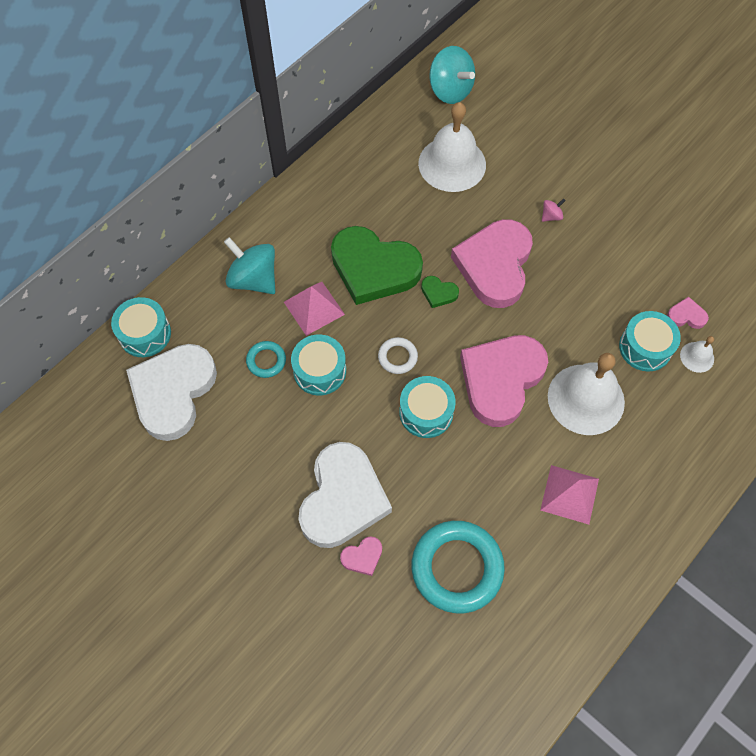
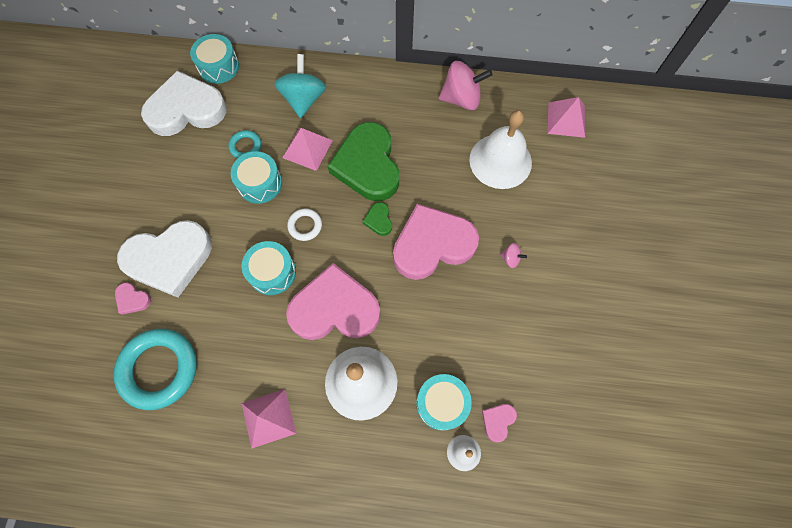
camera: 55 degrees right, 5 degrees up
turquoise spinning top [429,46,475,104] -> pink pyramid [548,97,585,138]
pink heart [667,297,709,329] -> pink heart turned 120 degrees counterclockwise [482,404,517,442]
none -> pink spinning top [439,61,492,110]

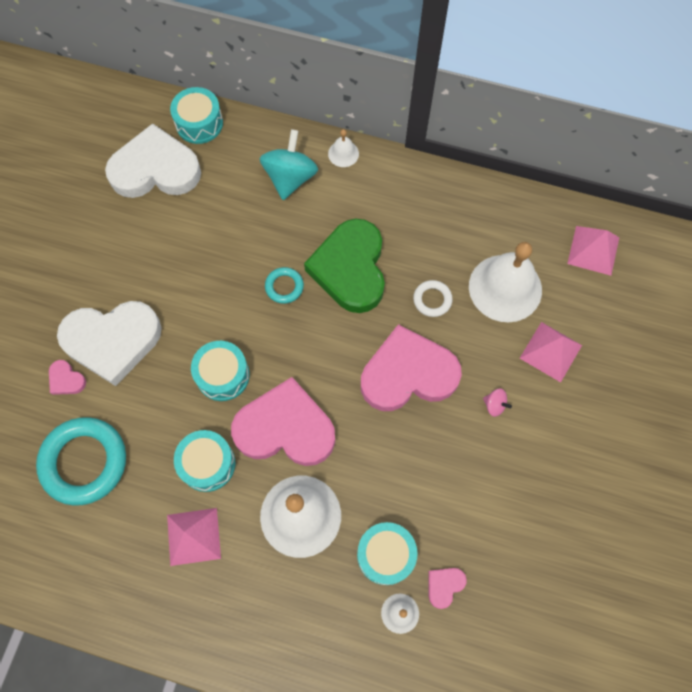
camera: 10 degrees right, 0 degrees up
turquoise ring [228,130,261,159] -> turquoise ring moved to [265,267,304,304]
turquoise drum [230,151,282,204] -> turquoise drum moved to [174,430,235,492]
pink pyramid [282,128,333,171] -> pink pyramid moved to [520,322,582,382]
white ring [287,208,322,241] -> white ring moved to [413,280,453,317]
green heart [363,202,392,236] -> none
pink spinning top [439,61,492,110] -> none
none -> white bell [328,129,359,167]

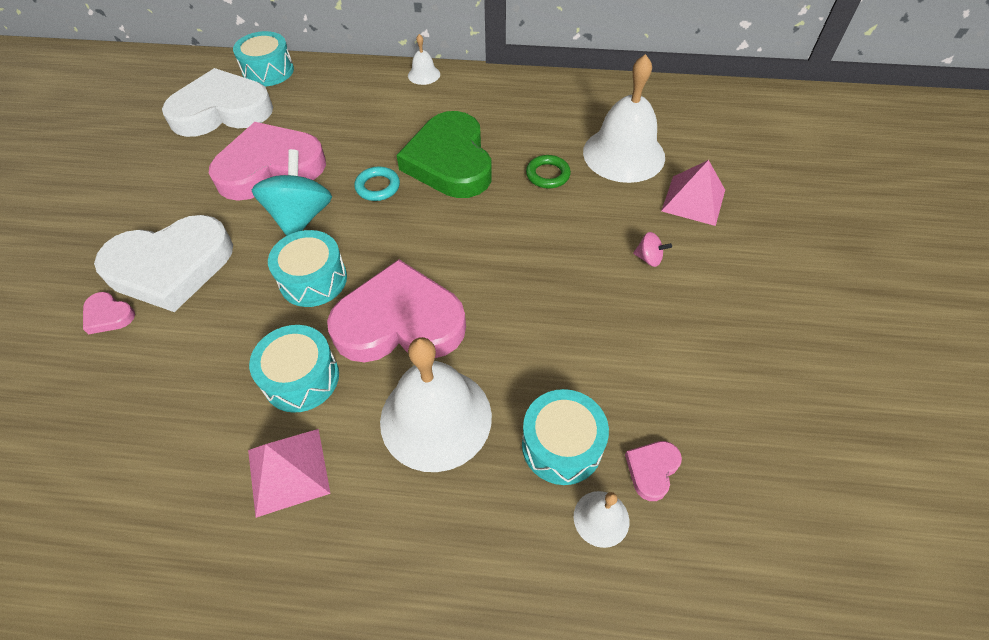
camera: 10 degrees left, 15 degrees down
turquoise ring [36,417,126,506] -> none
turquoise spinning top [260,129,318,200] -> turquoise spinning top moved to [252,149,332,236]
pink heart [361,324,462,411] -> pink heart moved to [209,122,326,201]
white ring [413,280,453,317] -> green ring [526,155,571,189]
pink pyramid [567,226,619,276] -> none

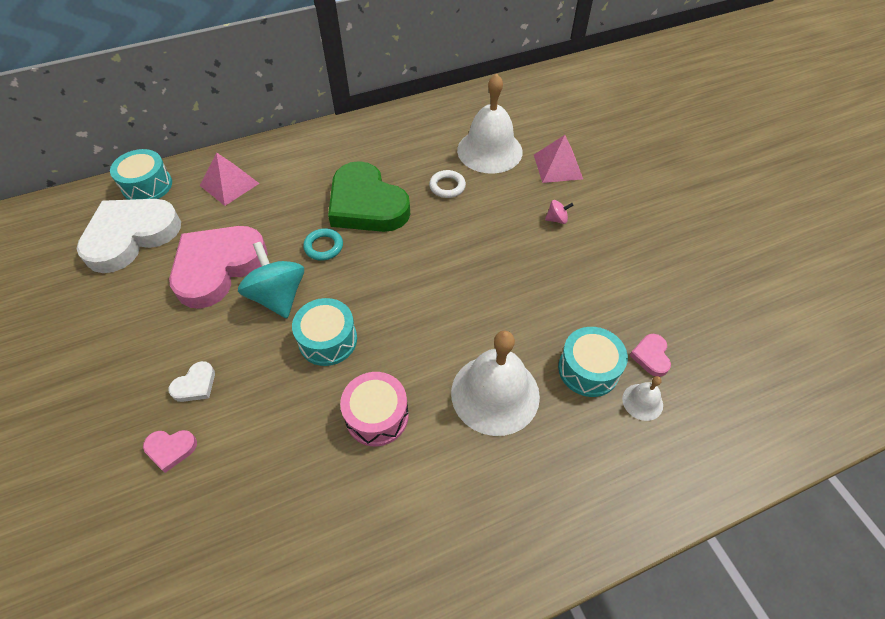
camera: 30 degrees left, 0 degrees up
white heart [94,215,233,312] -> white heart [169,361,215,402], size x0.40
pink pyramid [248,429,331,518] -> pink pyramid moved to [200,152,260,206]
turquoise drum [249,325,339,413] -> pink drum [340,372,409,446]
pink heart [327,259,466,362] -> none
white bell [408,34,440,85] -> none
green ring [526,155,571,189] -> white ring [429,170,466,198]

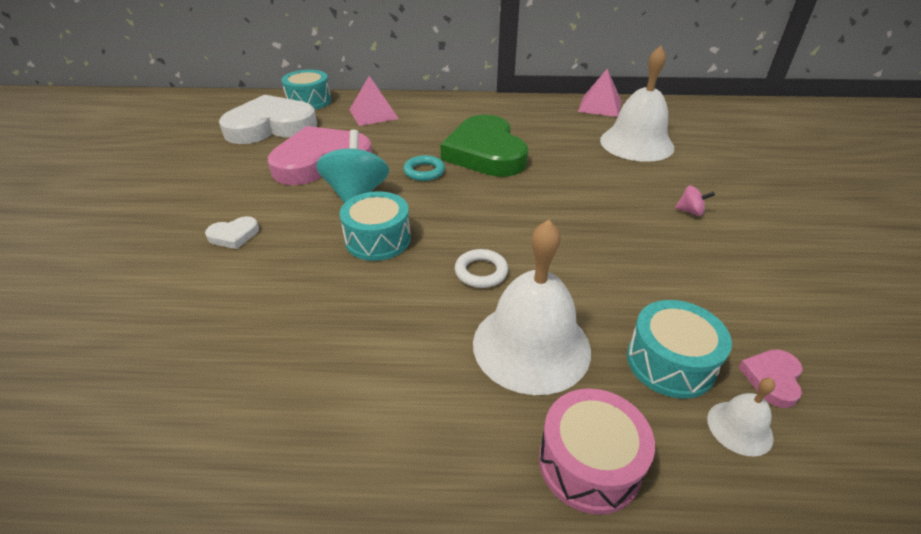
camera: 25 degrees right, 15 degrees down
pink heart [143,430,197,473] -> none
pink drum [340,372,409,446] -> pink drum moved to [539,388,655,515]
white ring [429,170,466,198] -> white ring moved to [455,249,508,288]
pink pyramid [534,135,583,183] -> pink pyramid moved to [578,69,622,117]

